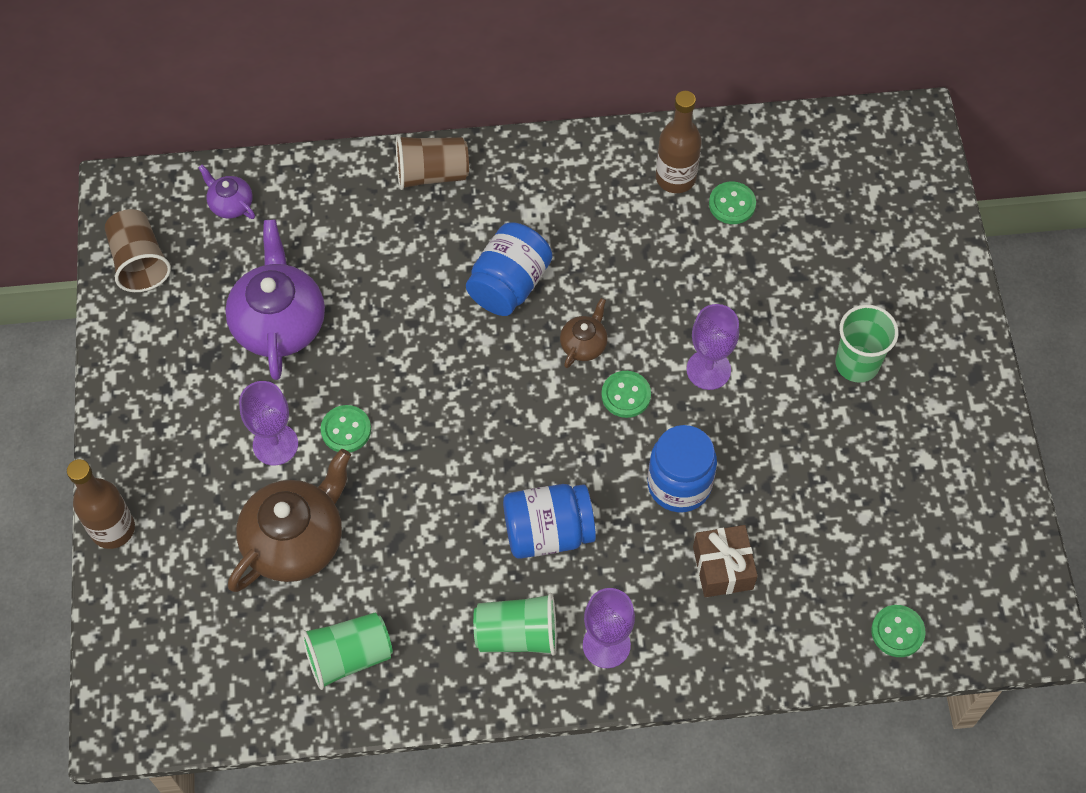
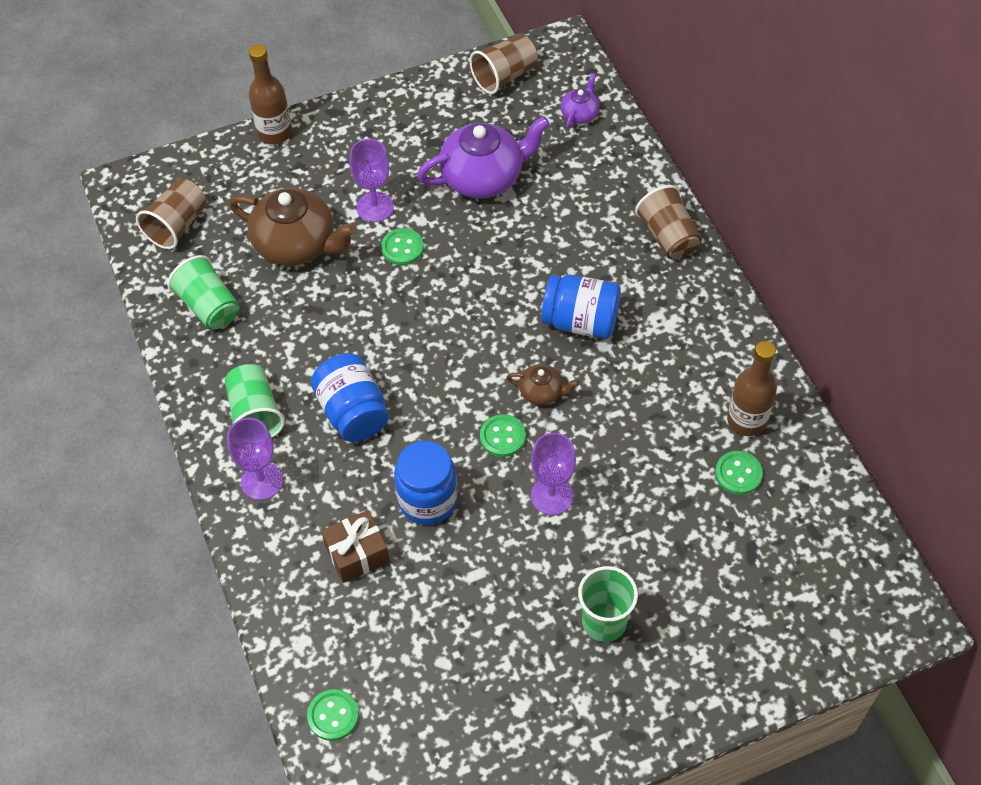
camera: 75 degrees right, 5 degrees down
none -> brown cup [136,178,207,249]

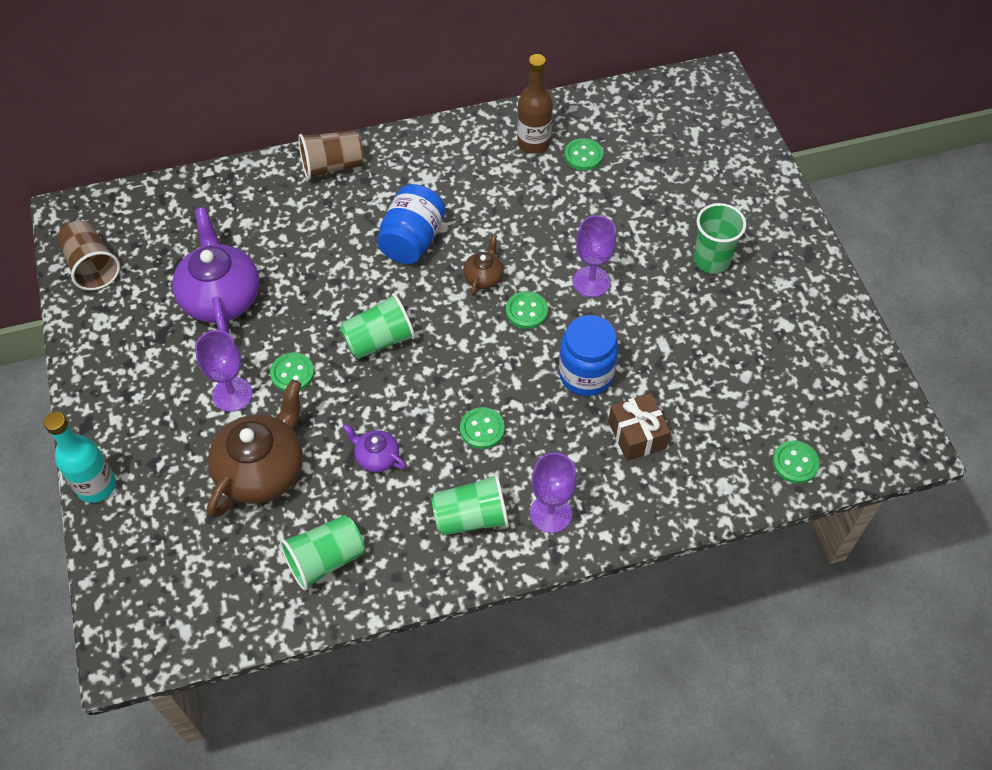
camera: 85 degrees left, 0 degrees up
brown cup [136,178,207,249] -> none
brown bottle [249,44,292,144] -> turquoise bottle [44,412,116,503]
blue jar [311,353,389,442] -> green button [460,407,505,449]
purple teapot [561,73,600,128] -> purple teapot moved to [343,424,406,472]
none -> green cup [340,293,415,359]

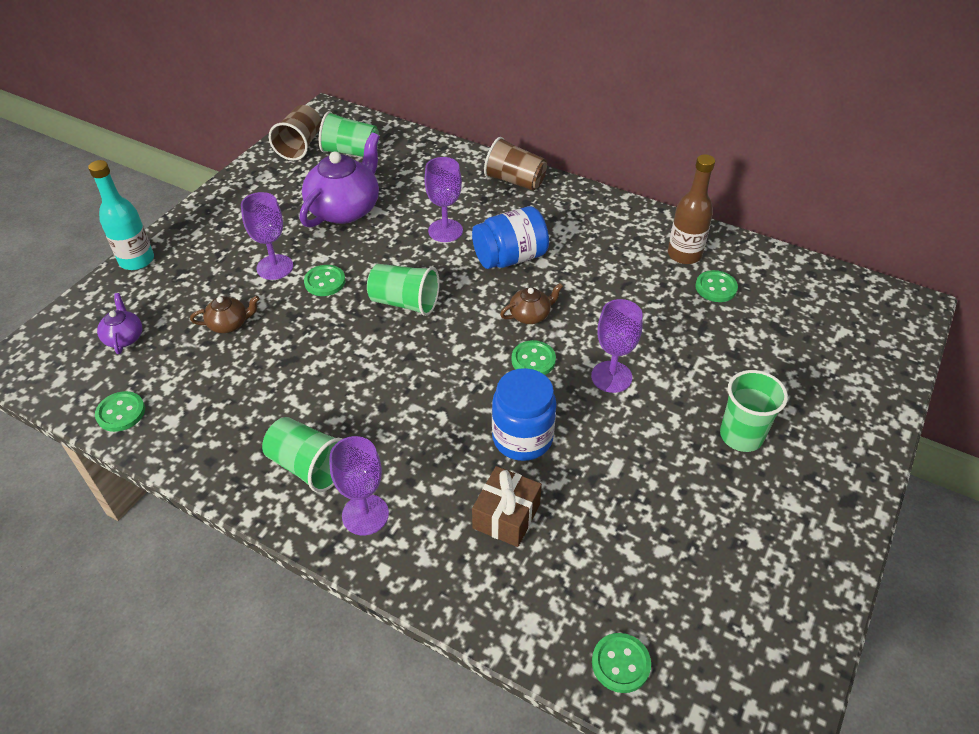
camera: 45 degrees right, 10 degrees down
brown teapot [207,380,303,518] -> brown teapot [190,295,259,333], size x0.48
green cup [280,515,365,591] -> green cup moved to [319,111,379,157]
purple teapot [343,424,406,472] -> purple teapot moved to [97,293,142,354]
green button [460,407,505,449] -> green button moved to [95,391,145,432]
none -> purple goblet [424,157,463,242]

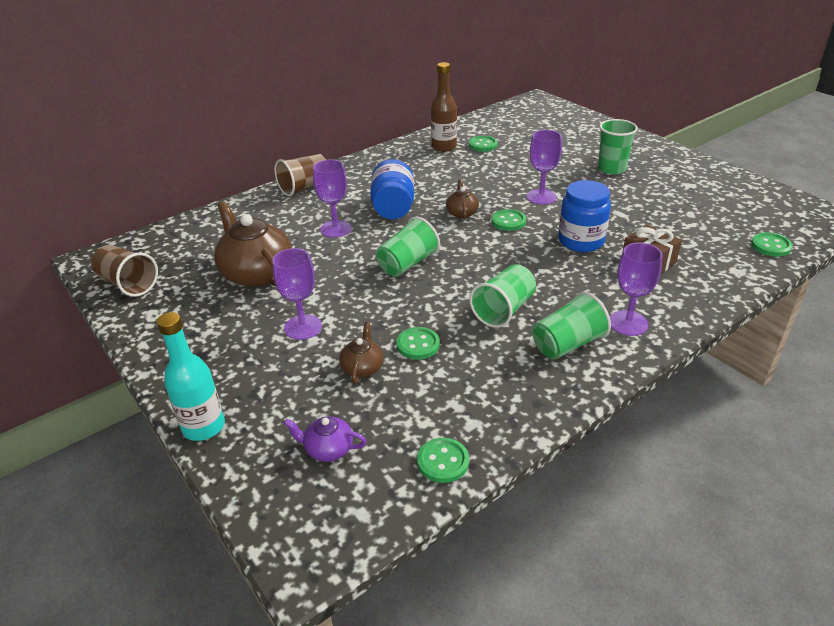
camera: 65 degrees left, 10 degrees down
purple teapot [300,133,380,228] -> brown teapot [214,201,292,287]
green button [304,265,345,296] -> green button moved to [396,327,440,360]
green cup [319,111,379,157] -> green cup moved to [469,264,536,328]

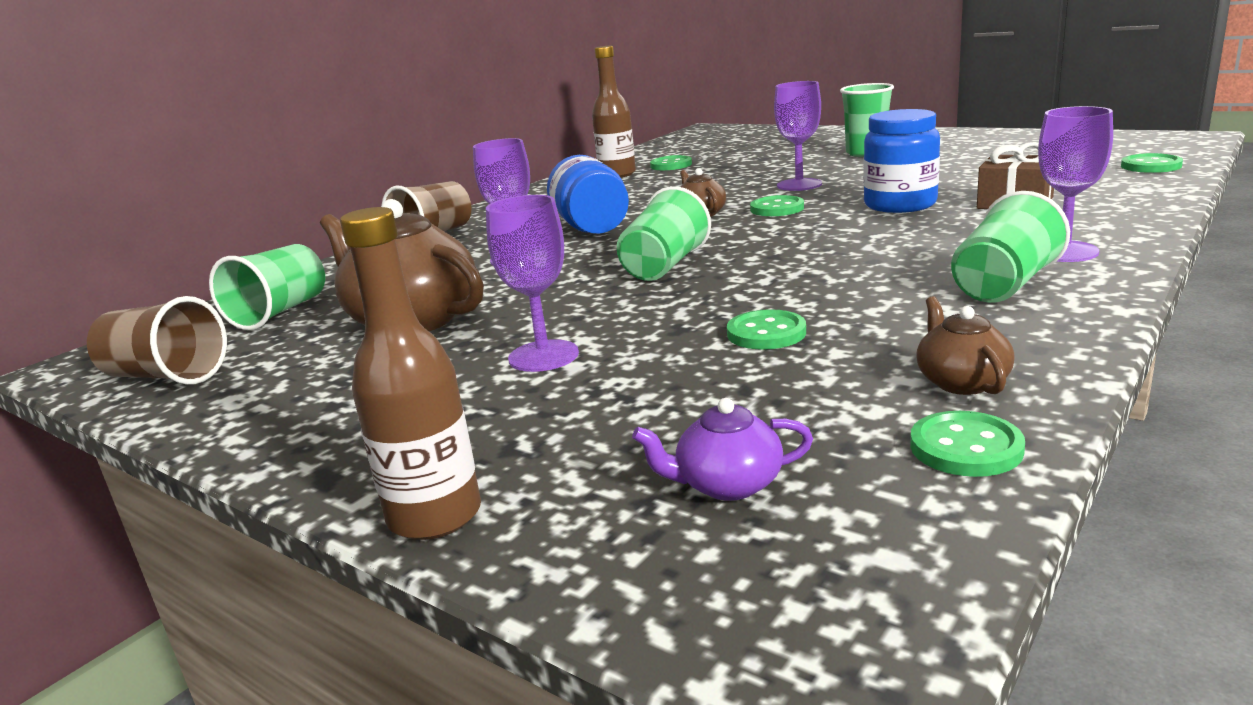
camera: 15 degrees left, 15 degrees down
turquoise bottle [157,312,225,441] -> brown bottle [340,207,481,540]
brown teapot [339,322,383,384] -> brown teapot moved to [916,296,1014,395]
green cup [469,264,536,328] -> green cup moved to [209,244,325,330]

